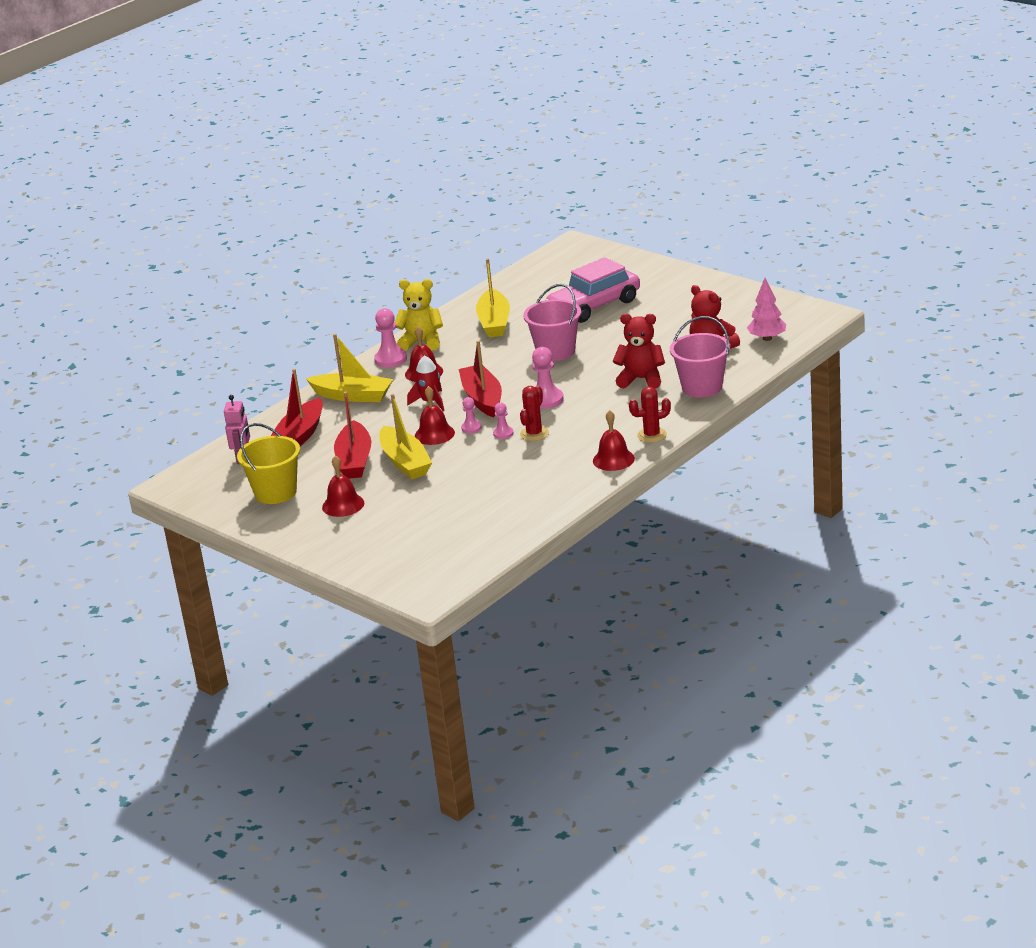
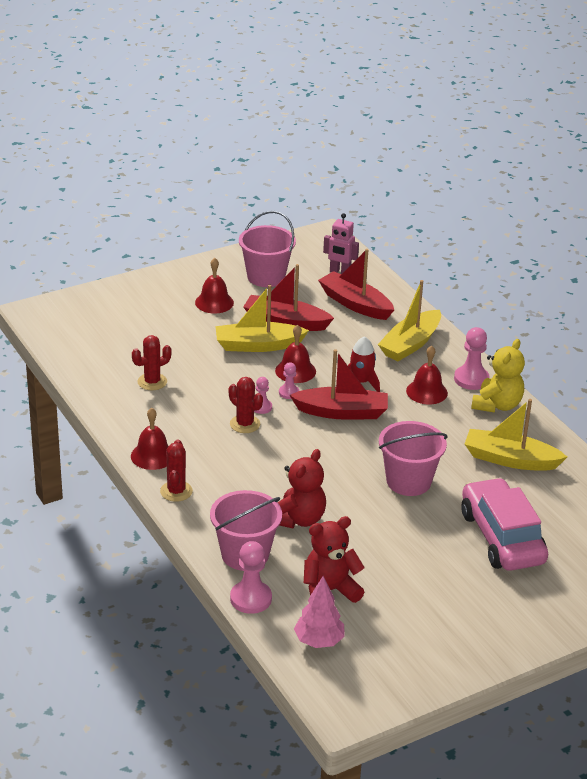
camera: 105 degrees right, 5 degrees up
yellow bucket [237,423,300,504] -> pink bucket [239,211,296,287]
pink pawn [532,347,564,409] -> pink pawn moved to [230,541,272,614]
none -> red cactus [132,335,172,390]

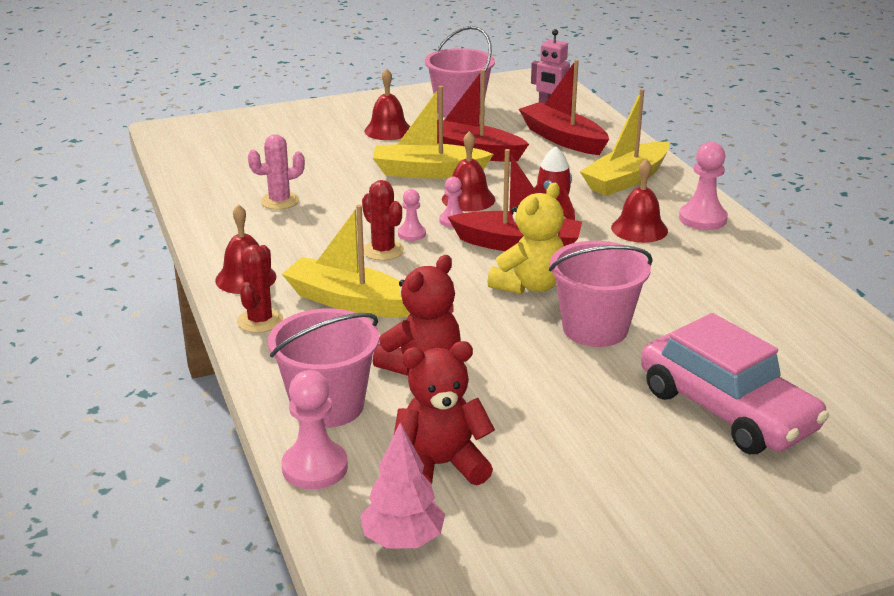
camera: 10 degrees right, 5 degrees down
red cactus [132,335,172,390] -> pink cactus [248,134,305,210]
pink car [461,478,548,571] -> pink car turned 150 degrees clockwise [641,313,829,454]
yellow boat [465,399,567,471] -> yellow boat moved to [282,205,410,317]
yellow teddy bear [471,339,525,413] -> yellow teddy bear moved to [487,183,564,294]

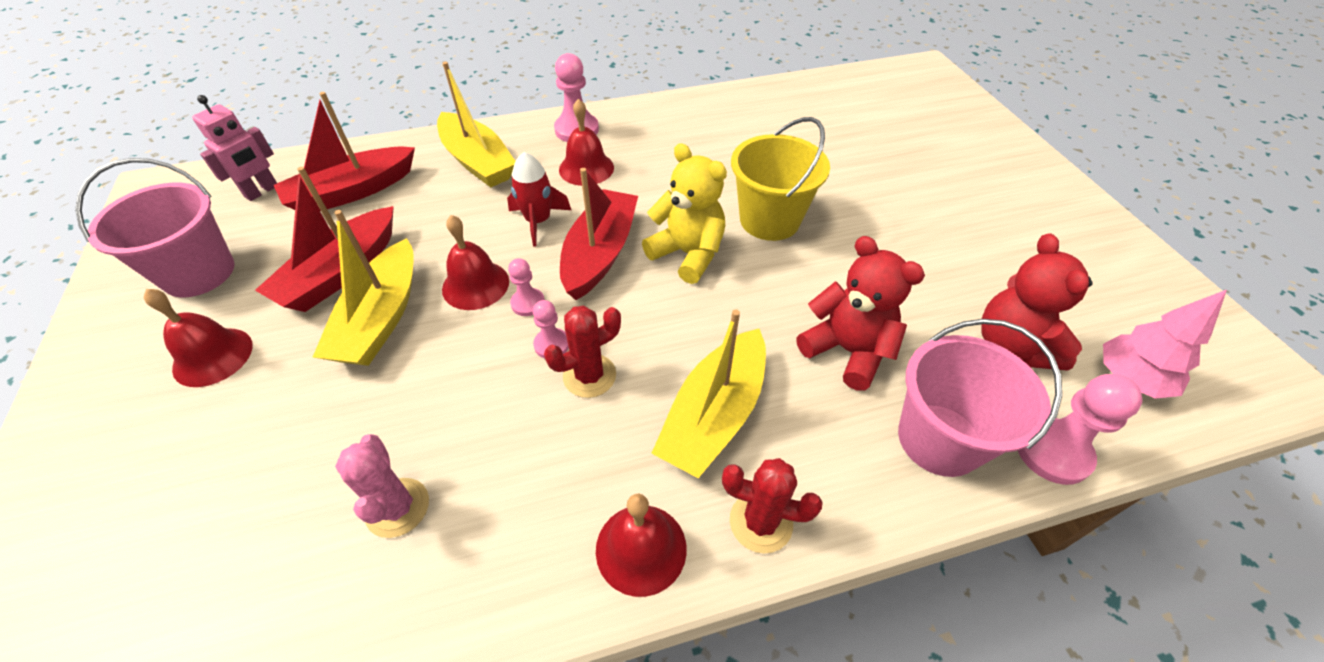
camera: 85 degrees left, 20 degrees up
pink bucket [549,241,653,347] -> yellow bucket [731,117,830,241]
pink car [641,313,829,454] -> none

